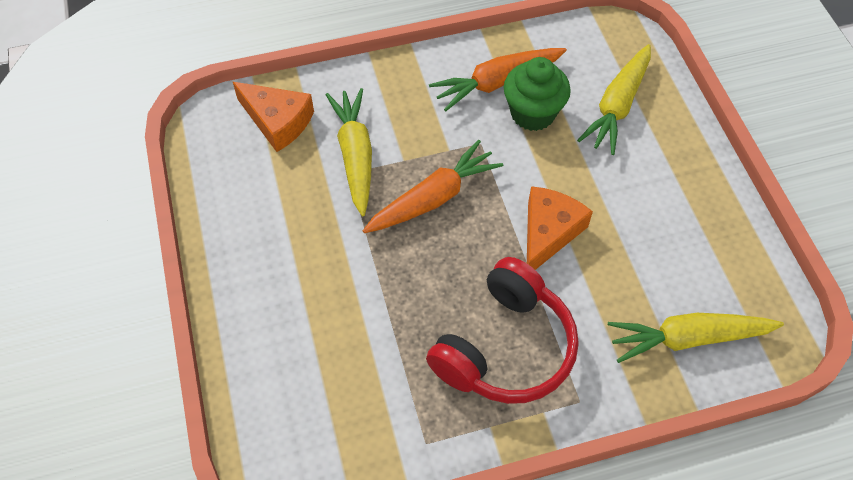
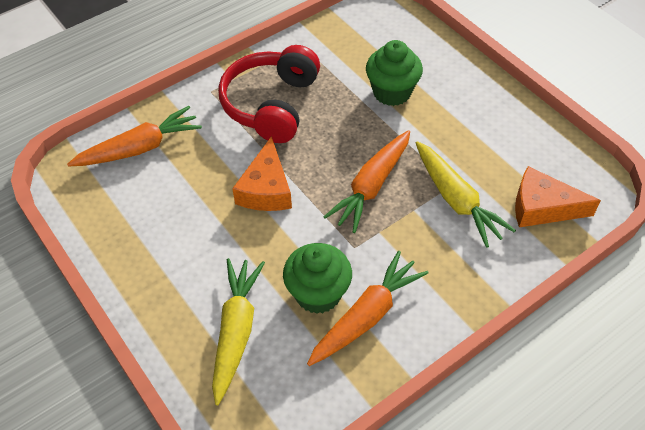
camera: 160 degrees right, 5 degrees down
yellow carrot [608,313,784,363] -> orange carrot [67,106,202,167]
none -> green cupcake [366,40,423,106]

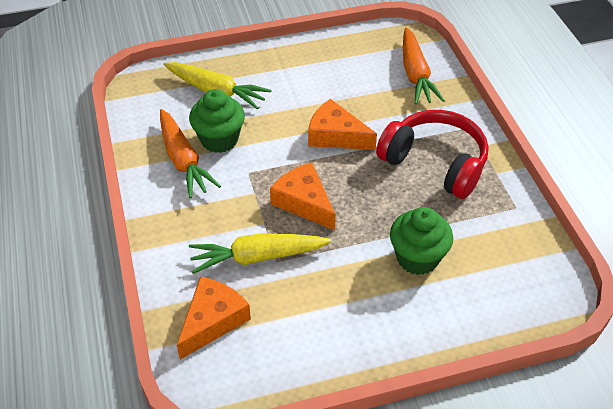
camera: 110 degrees right, 5 degrees down
orange carrot [324,130,410,233] -> orange cheese [270,163,336,230]

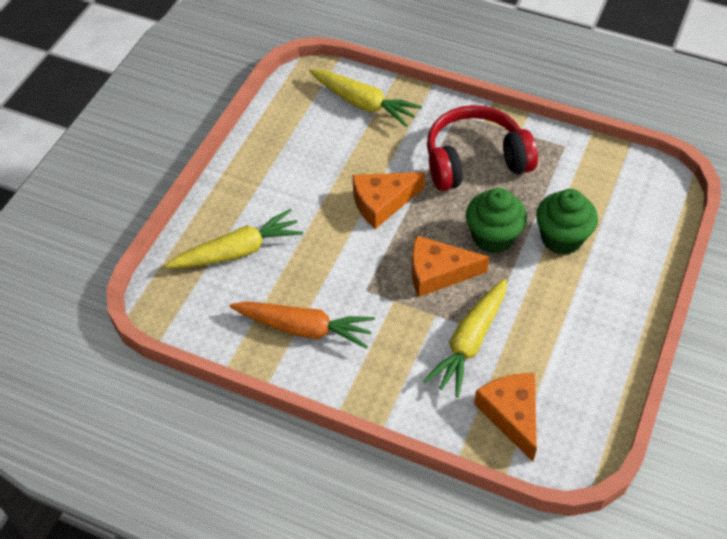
camera: 50 degrees left, 5 degrees up
green cupcake [189,89,245,153] -> green cupcake moved to [466,188,527,254]
orange carrot [403,27,445,104] -> yellow carrot [309,69,422,127]

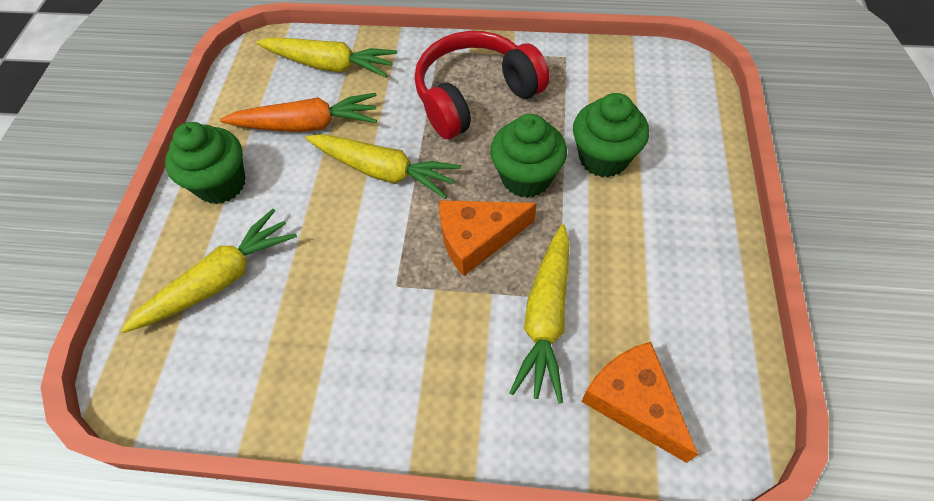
camera: 15 degrees left, 5 degrees up
orange carrot [230,301,375,349] -> orange carrot moved to [220,93,377,132]
orange cheese [353,172,425,229] -> yellow carrot [305,134,461,199]
none -> green cupcake [165,122,246,204]

